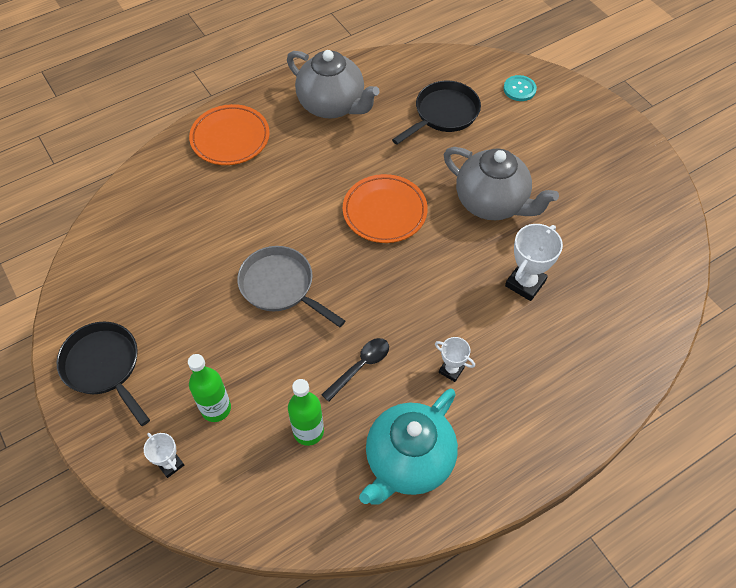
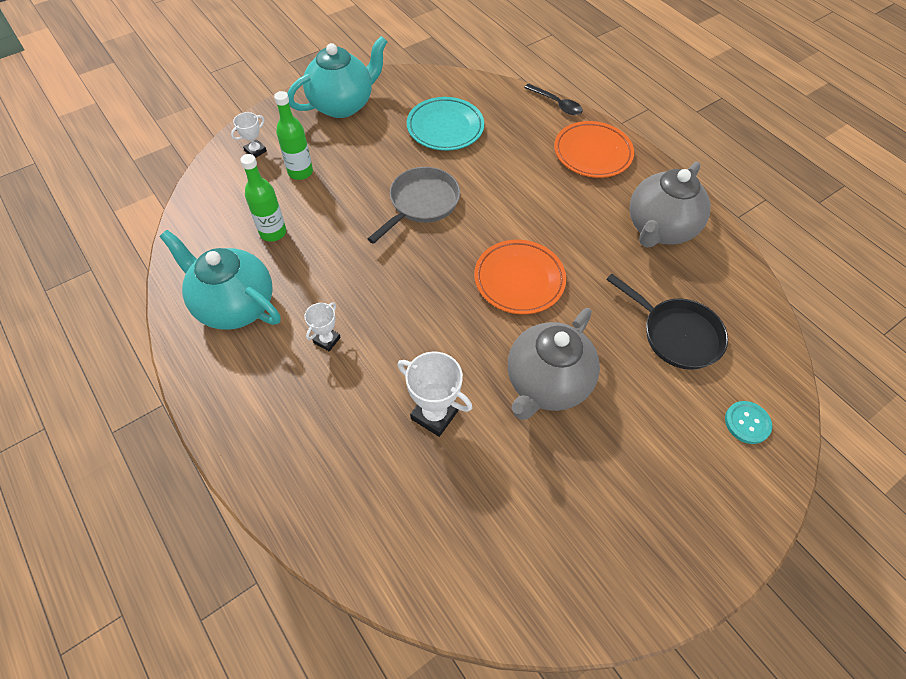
camera: 85 degrees right, 0 degrees up
black pan [57,322,150,426] -> turquoise teapot [287,36,387,118]
black spoon [321,338,389,402] -> black spoon moved to [524,84,583,115]
none -> turquoise plate [407,97,484,151]

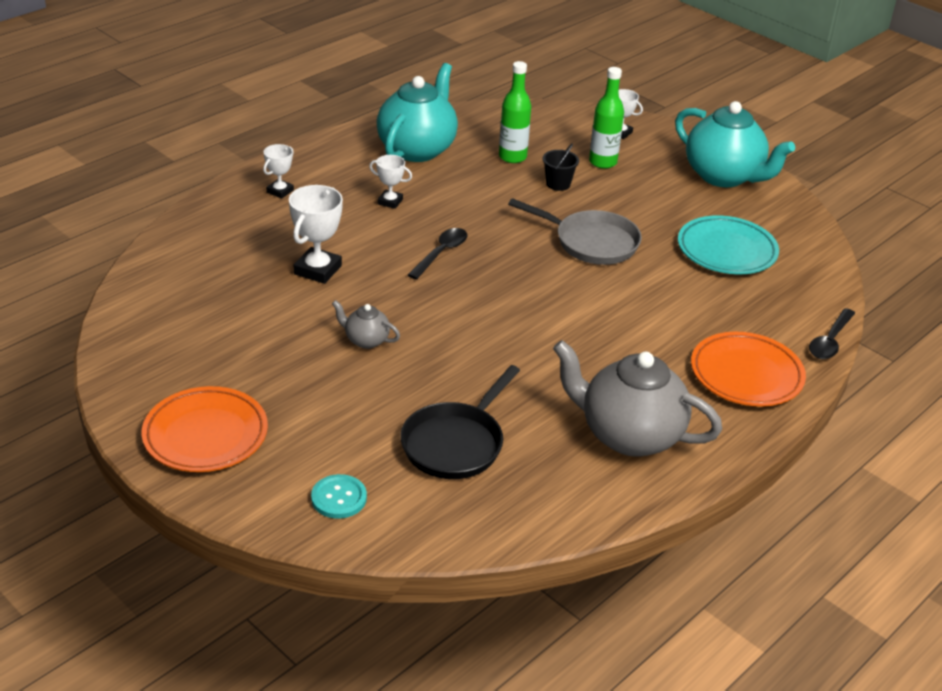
camera: 80 degrees right, 20 degrees down
orange plate [474,240,566,314] -> orange plate moved to [141,386,268,472]
grey teapot [508,308,600,420] -> grey teapot [332,300,400,349], size x0.46
none -> white trophy [263,144,294,199]
none -> black spoon [408,228,467,280]
none -> black bucket [543,143,579,191]

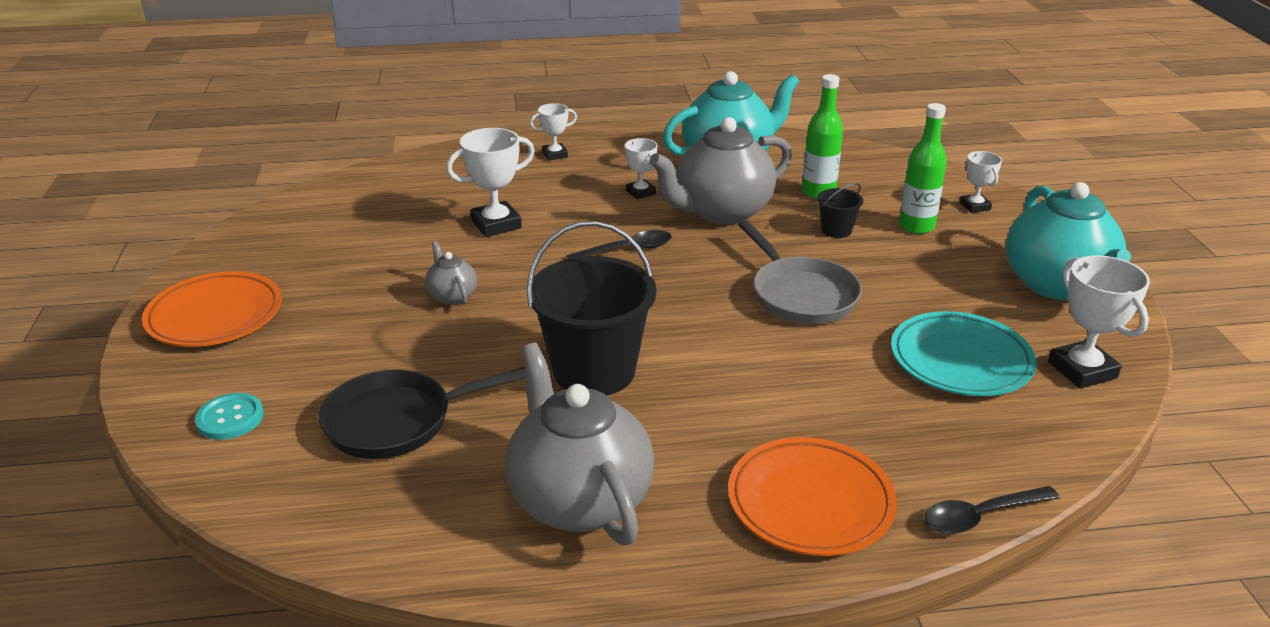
camera: 40 degrees right, 5 degrees down
none -> black bucket [527,221,657,396]
none -> grey teapot [649,117,792,225]
none -> white trophy [1048,255,1150,389]

